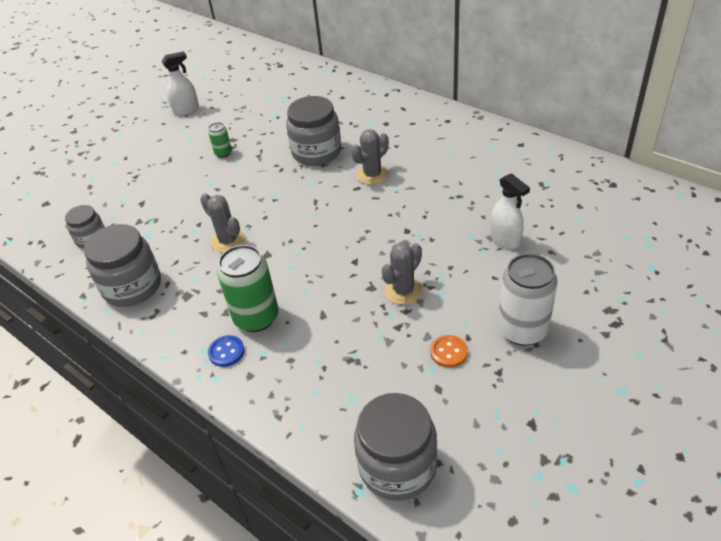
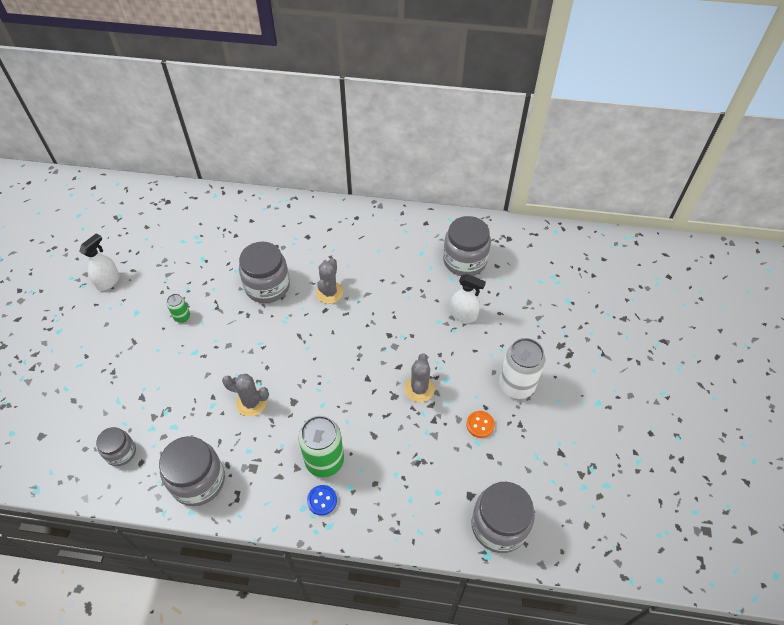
camera: 35 degrees left, 10 degrees up
none -> grey jar [443,216,491,276]

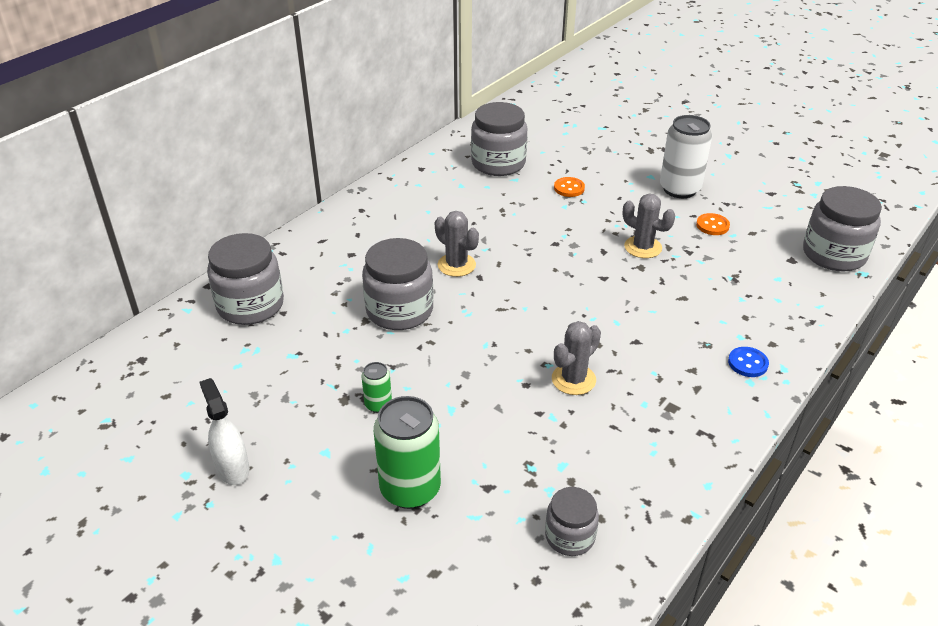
camera: 60 degrees left, 15 degrees down
grey jar [159,436,225,506] -> grey jar moved to [207,233,284,325]
green can [298,416,344,477] -> green can moved to [374,396,441,509]
white spray bottle [450,274,486,322] -> orange button [554,177,585,197]

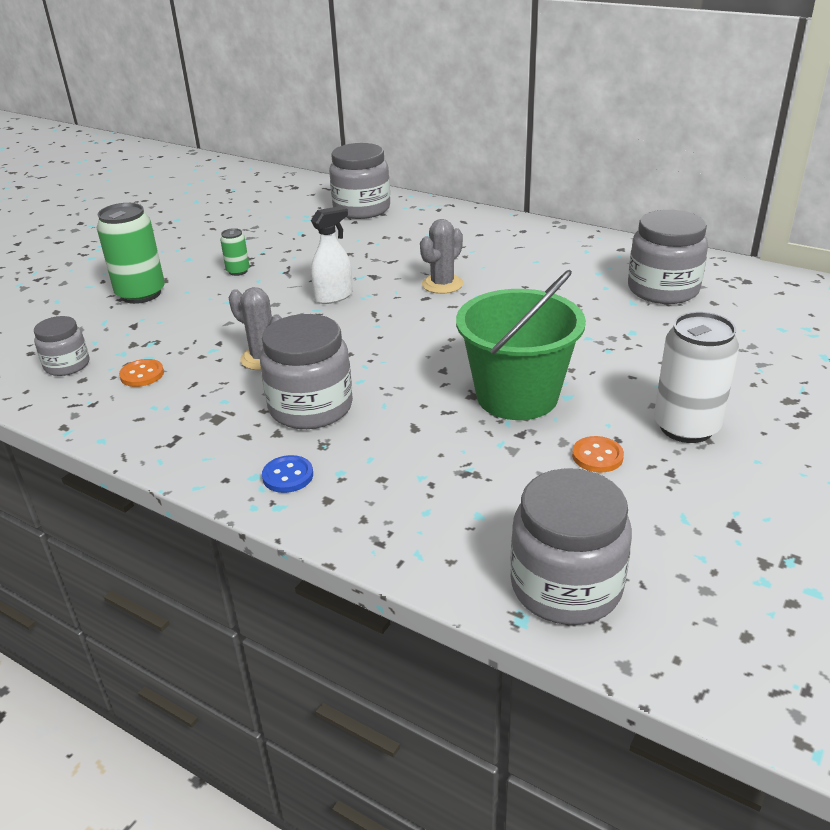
camera: 85 degrees right, 5 degrees down
white spray bottle [199,378,250,485] -> white spray bottle moved to [311,206,353,304]
grey jar [362,238,433,330] -> grey jar moved to [260,314,353,429]
orange button [554,177,585,197] -> orange button moved to [119,359,164,387]
grey cactus [623,194,675,258] -> green bucket [456,270,586,420]

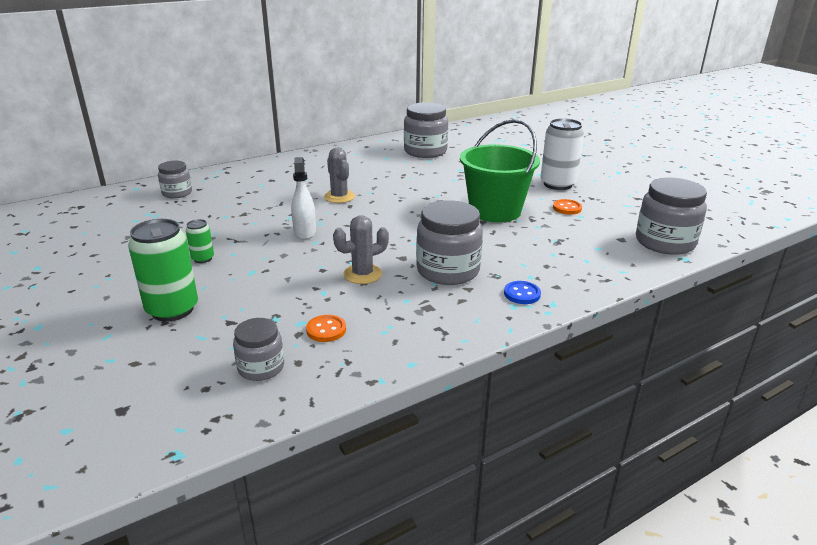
camera: 65 degrees left, 5 degrees down
grey jar [329,143,390,219] -> grey jar [158,161,192,198], size x0.58

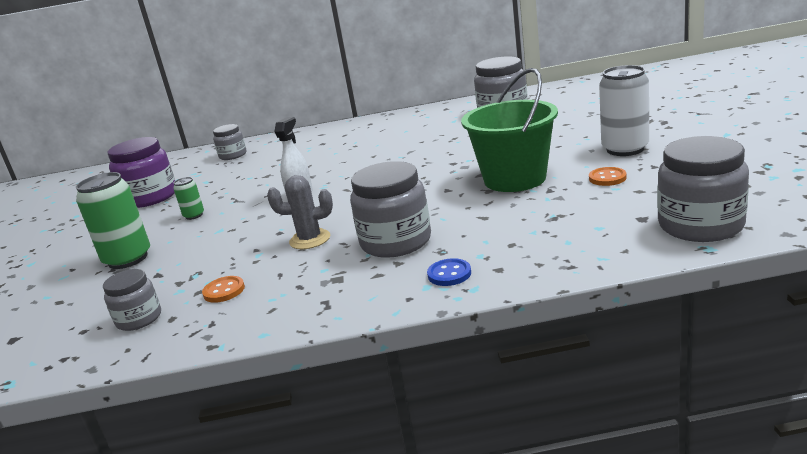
camera: 30 degrees right, 5 degrees down
grey cactus [324,148,355,203] -> none
none -> purple jar [107,137,175,208]

